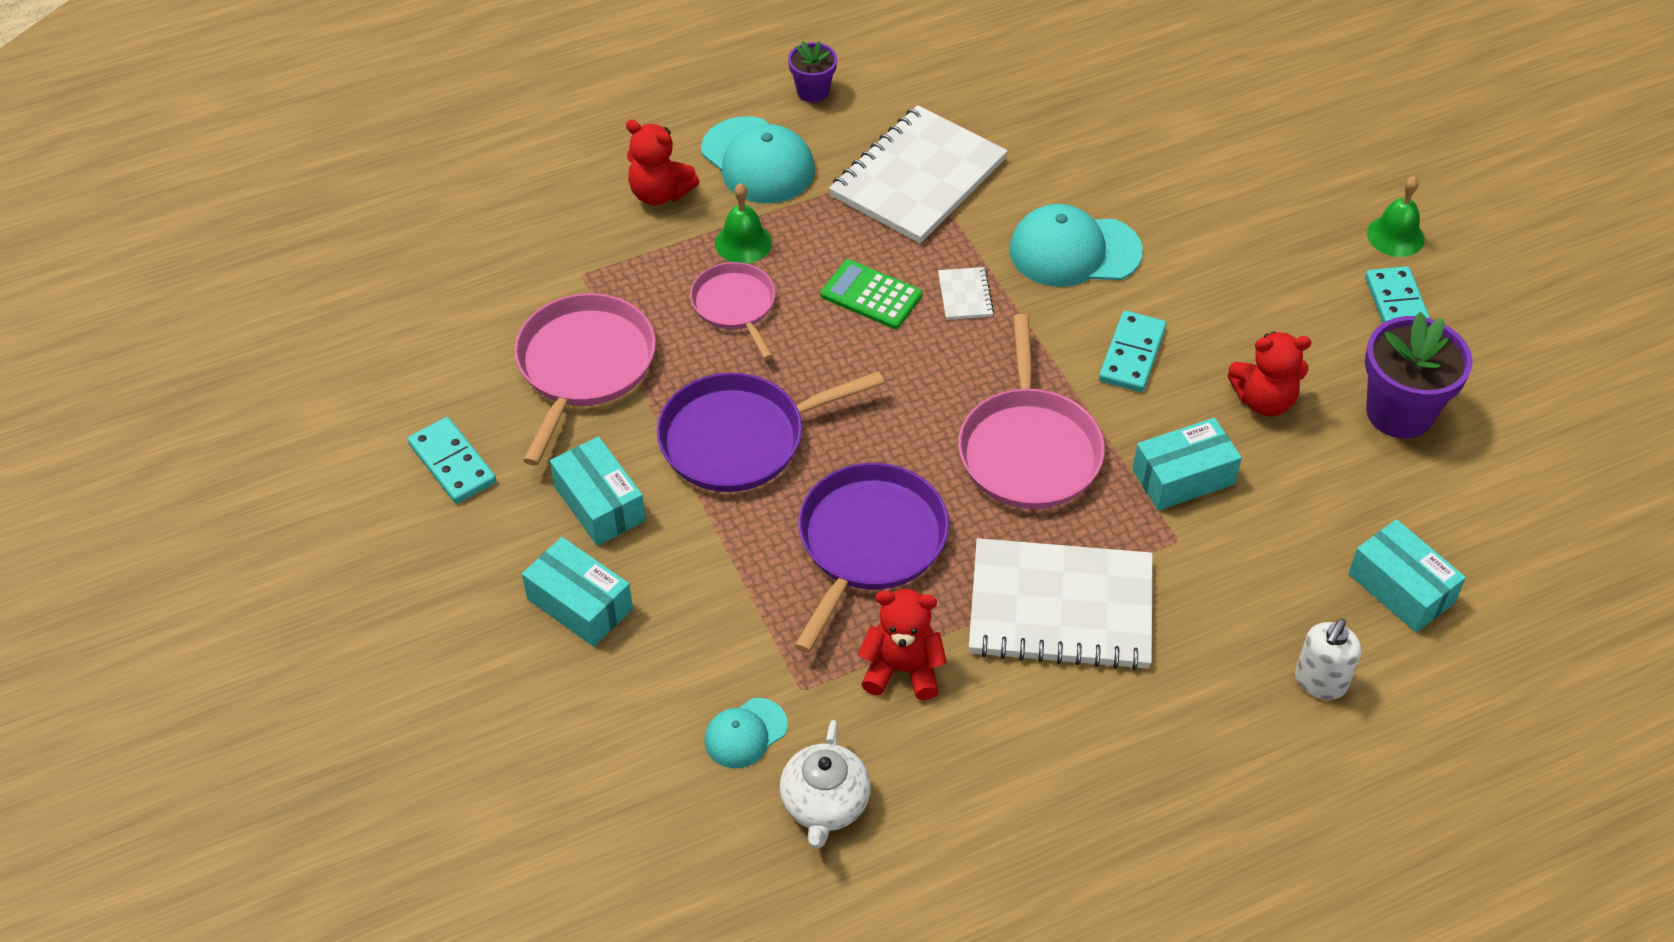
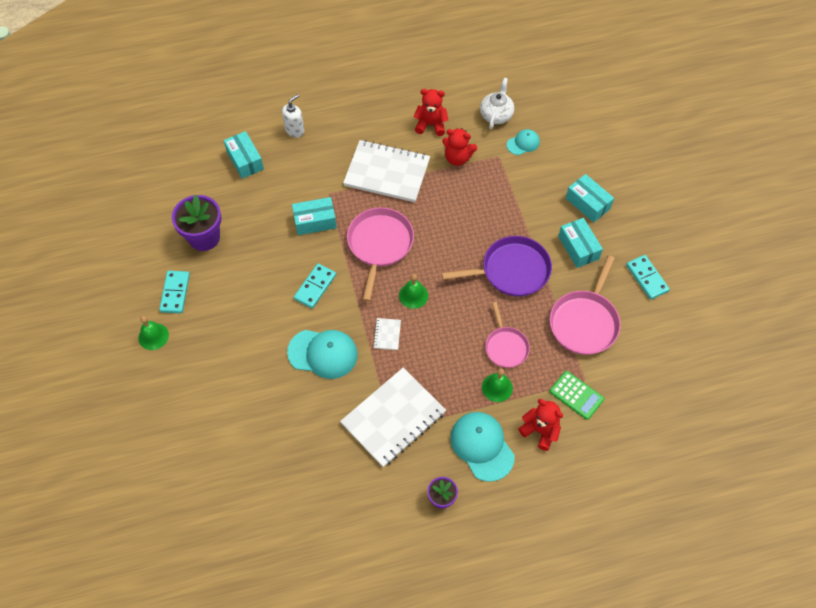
camera: 170 degrees left, 10 degrees up
purple pan [794,463,949,653] -> none
green calculator [821,259,922,329] -> green calculator moved to [550,371,604,420]
red teddy bear [1227,331,1311,416] -> red teddy bear moved to [413,89,448,136]
none -> green bell [399,274,428,309]

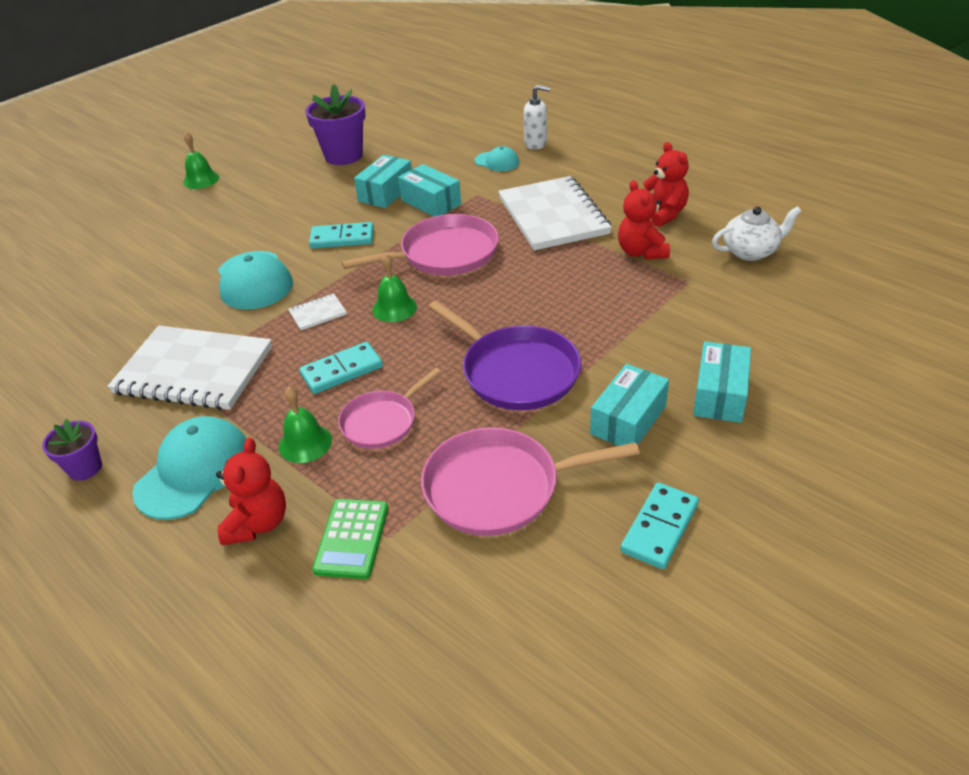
camera: 60 degrees right, 20 degrees down
turquoise domino [159,271,190,313] -> turquoise domino moved to [299,342,383,394]
turquoise box [224,131,264,179] -> turquoise box moved to [354,155,412,208]
turquoise cap [507,129,540,155] -> turquoise cap moved to [475,146,519,171]

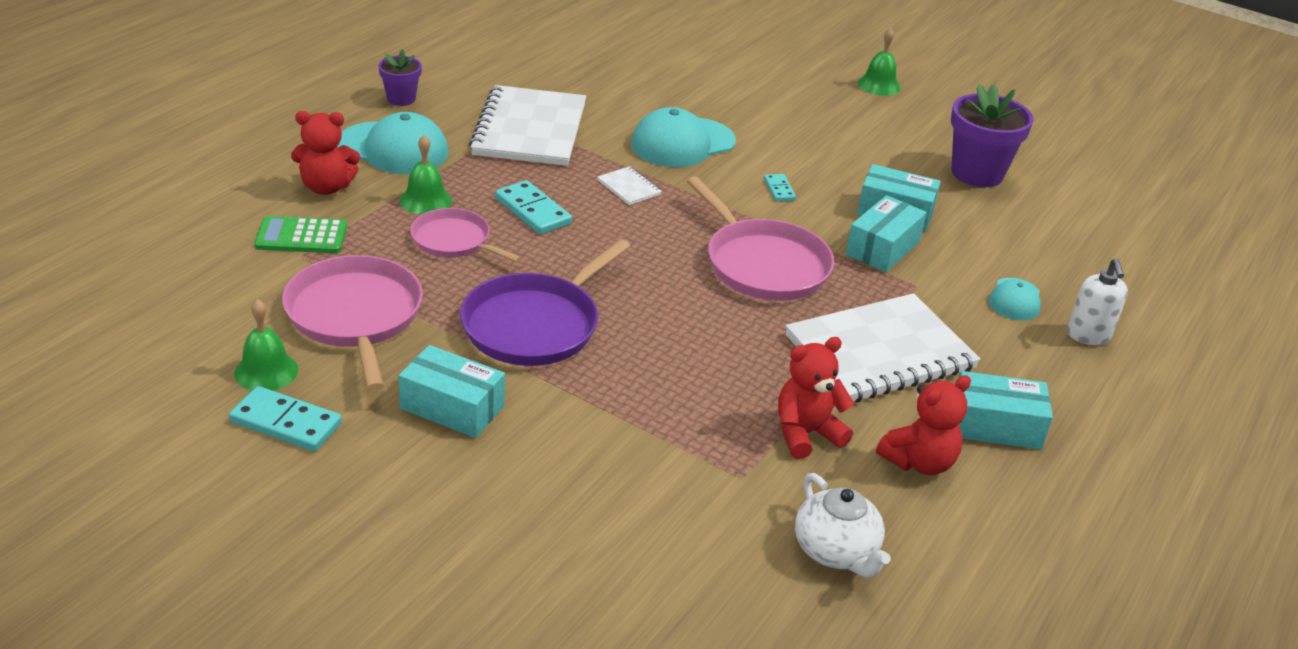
camera: 75 degrees right, 5 degrees down
turquoise domino [309,222,374,248] -> turquoise domino [764,174,796,201], size x0.57
green bell [372,254,417,322] -> green bell moved to [234,299,298,391]
turquoise box [693,341,751,423] -> turquoise box moved to [959,371,1053,450]

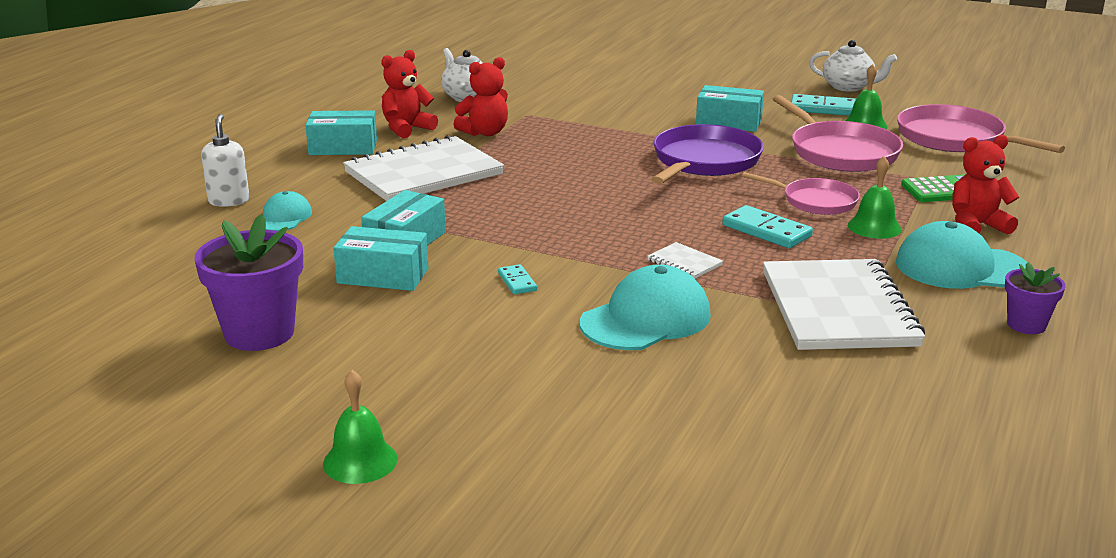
camera: 175 degrees right, 10 degrees down
pink pan [687,177,834,301] -> pink pan moved to [897,104,1065,153]
none -> white teapot [809,40,897,92]

